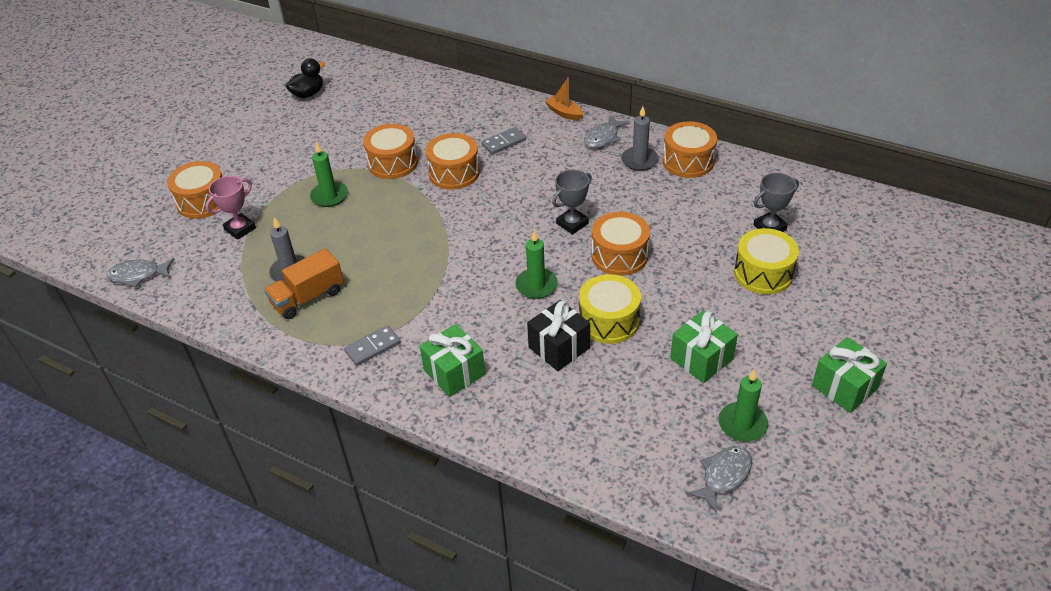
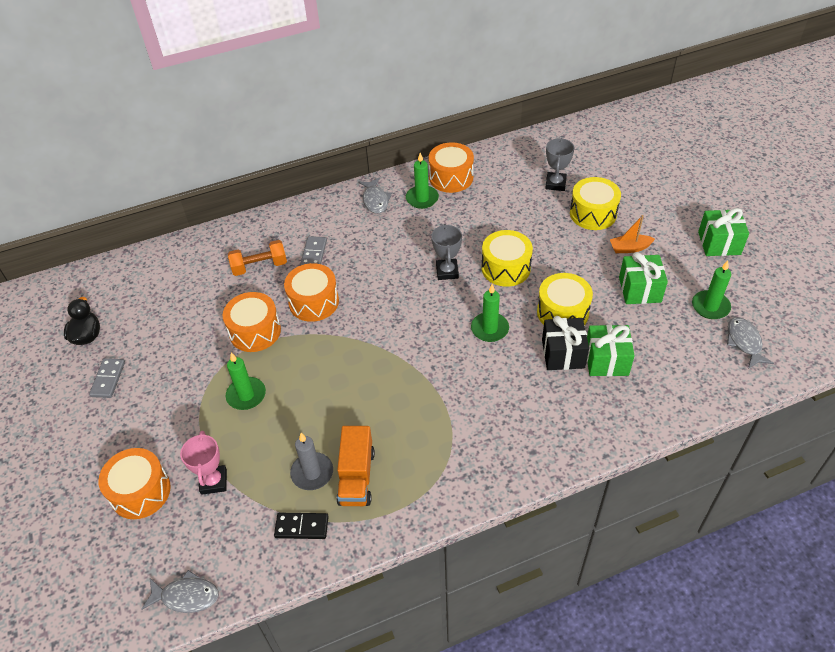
camera: 50 degrees left, 5 degrees up
grey fish [107,258,175,288] -> grey fish turned 120 degrees counterclockwise [142,570,219,613]
grey domino [344,325,401,366] -> grey domino moved to [89,358,125,398]
green gift [420,324,485,397] -> green gift moved to [587,325,635,376]
orange boat [545,77,583,121] -> orange boat moved to [610,215,655,253]
orange drum [592,212,650,276] -> yellow drum [482,230,533,287]
grey candle [621,106,659,171] -> green candle [406,153,439,209]
none -> orange dumbbell [228,240,287,276]
none -> black domino [274,513,329,539]

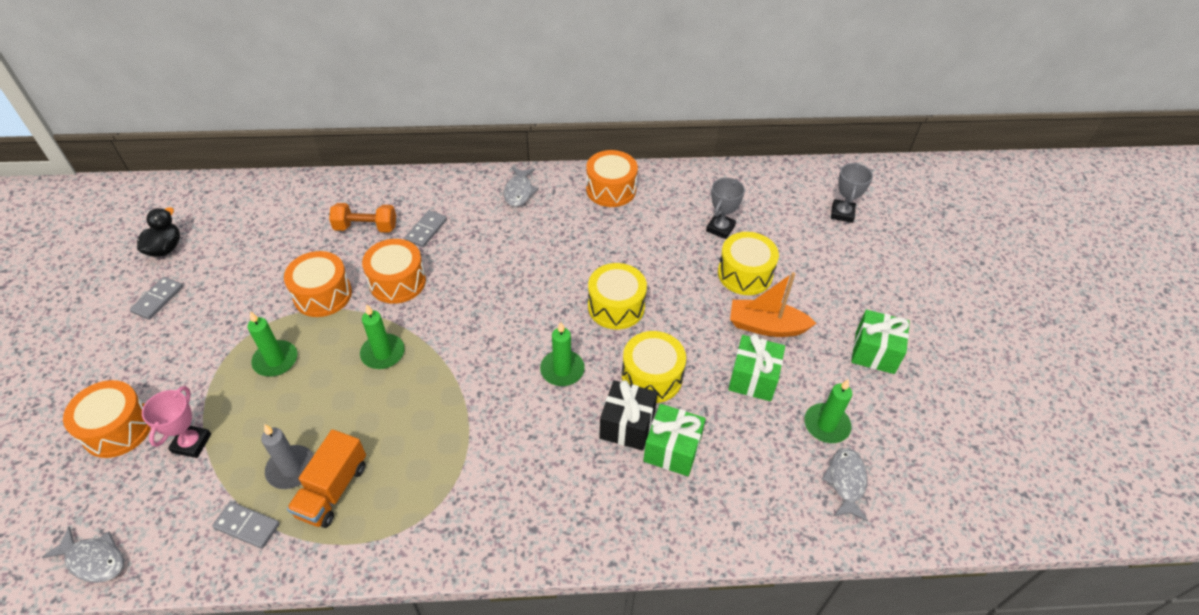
camera: 15 degrees right, 0 degrees up
black domino [274,513,329,539] -> grey domino [212,501,280,549]
green candle [406,153,439,209] -> green candle moved to [360,304,405,369]
grey trophy [431,224,462,280] -> grey trophy moved to [831,163,873,223]
orange boat [610,215,655,253] -> orange boat [730,272,816,337], size x1.57

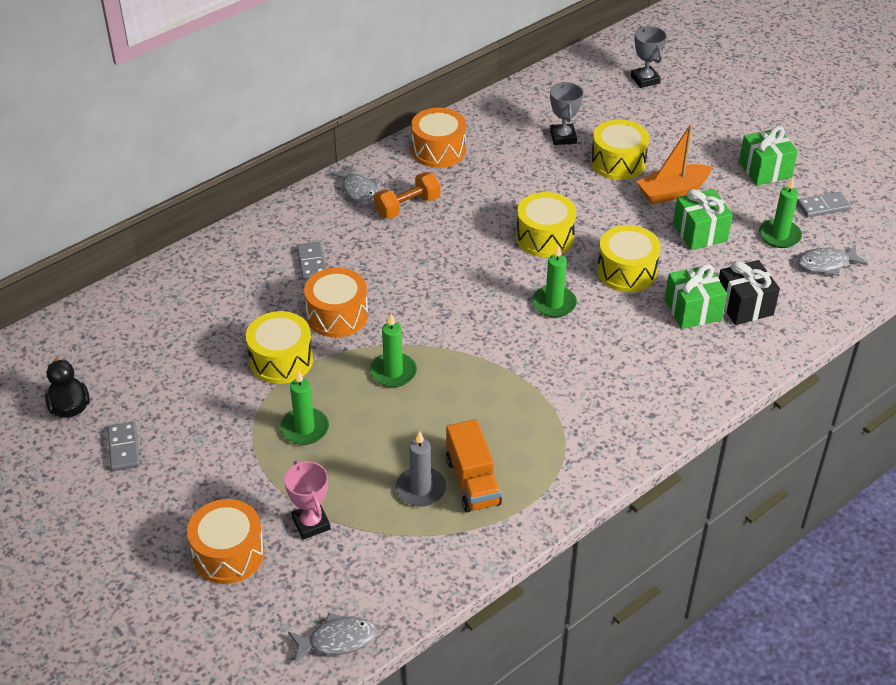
camera: 35 degrees left, 5 degrees down
grey domino [212,501,280,549] -> grey domino moved to [797,192,851,218]
orange drum [284,251,352,317] -> yellow drum [246,311,313,384]
orange dumbbell [329,203,396,233] -> orange dumbbell moved to [374,172,440,219]
black gift [599,380,658,450] -> black gift moved to [719,260,780,325]
grey fish [822,448,868,522] -> grey fish turned 75 degrees counterclockwise [797,245,868,276]

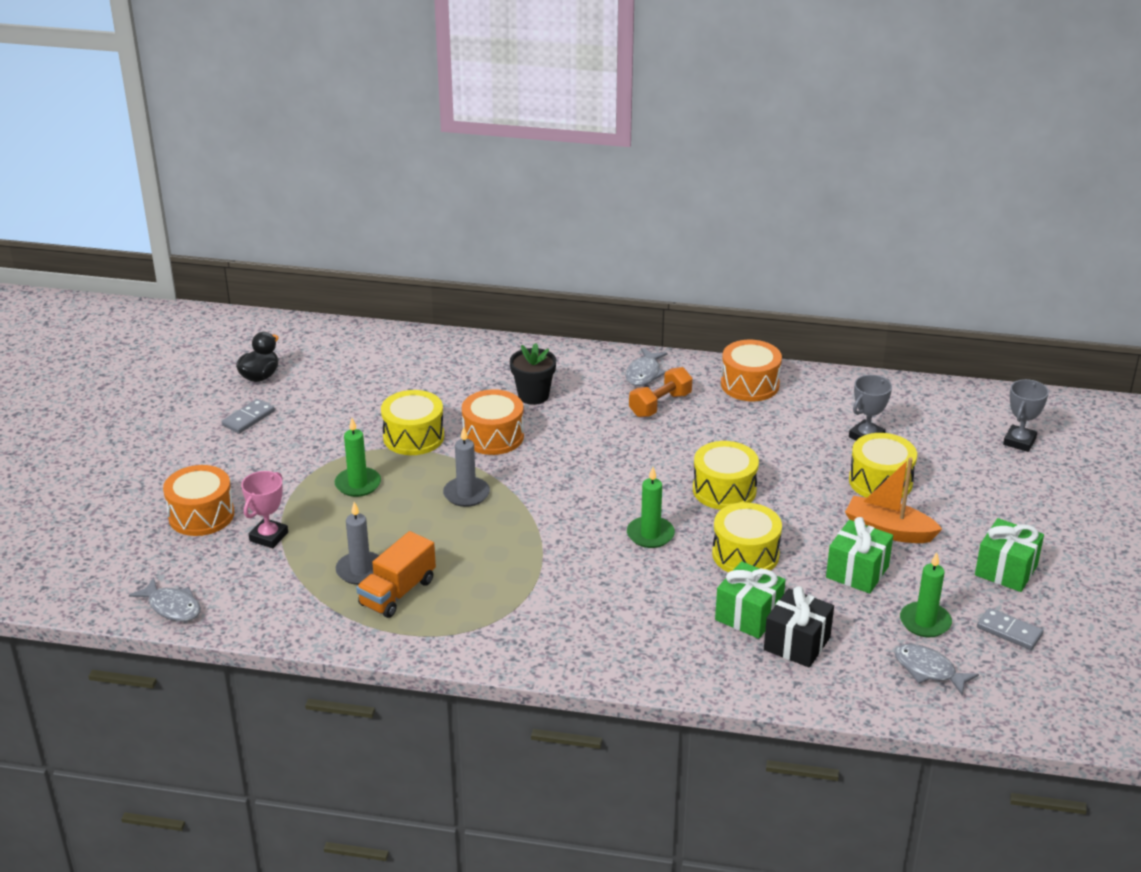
camera: 50 degrees right, 10 degrees down
grey domino [297,242,326,281] -> black flower pot [510,343,556,405]
green candle [370,314,417,387] -> grey candle [443,427,490,507]
orange dumbbell [374,172,440,219] -> orange dumbbell turned 60 degrees counterclockwise [629,367,693,417]

